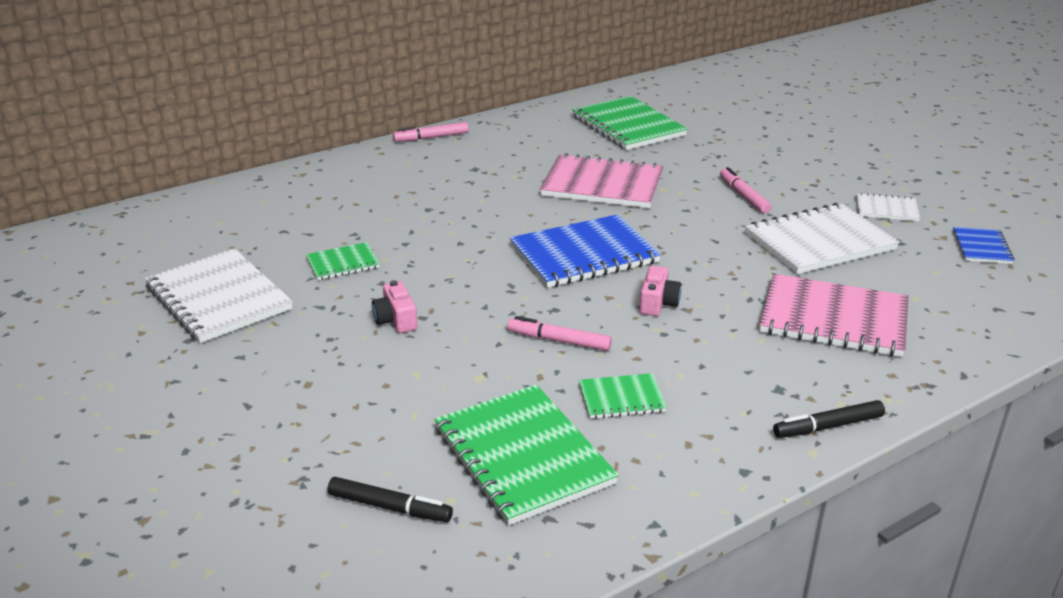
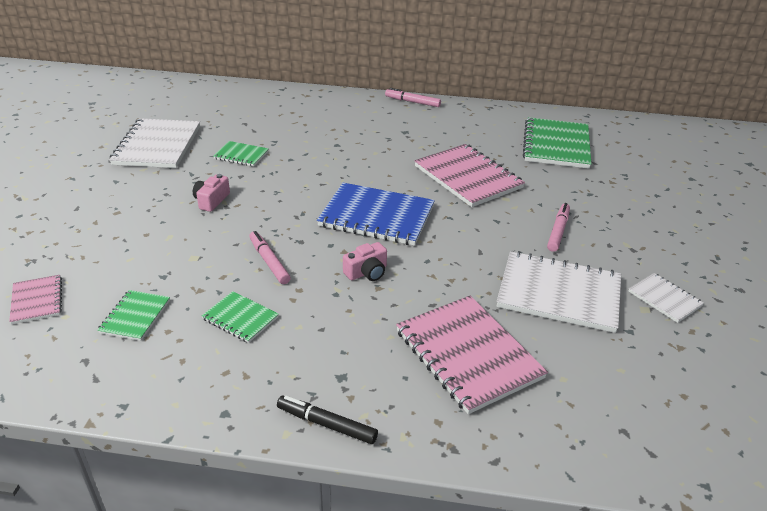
camera: 40 degrees right, 5 degrees up
black marker [327,477,453,522] -> pink notebook [9,275,62,324]
green notebook [434,385,619,525] -> green notebook [97,290,170,341], size x0.51
blue notebook [953,227,1014,264] -> none

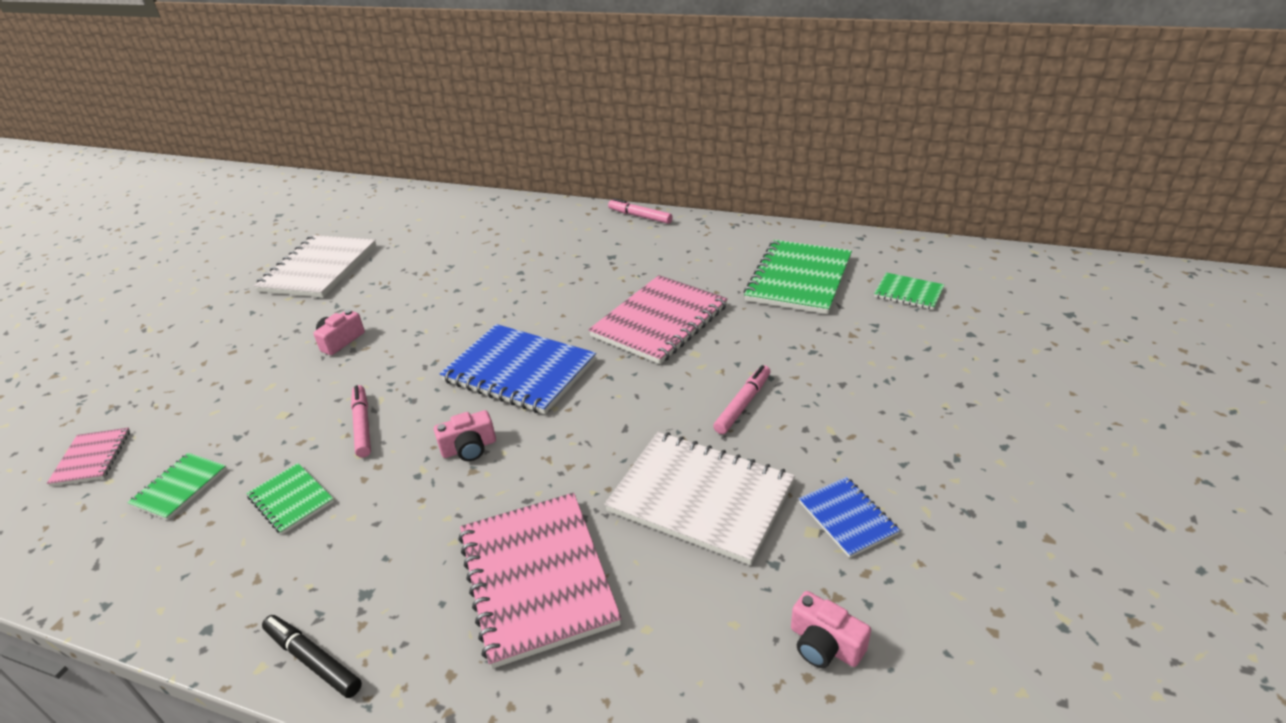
camera: 15 degrees right, 0 degrees up
green notebook [213,141,269,166] -> green notebook moved to [874,272,945,310]
pink notebook [414,144,525,207] -> pink notebook turned 60 degrees clockwise [588,275,728,364]
white notebook [628,273,704,323] -> blue notebook [799,477,900,558]
none -> pink camera [791,591,871,668]

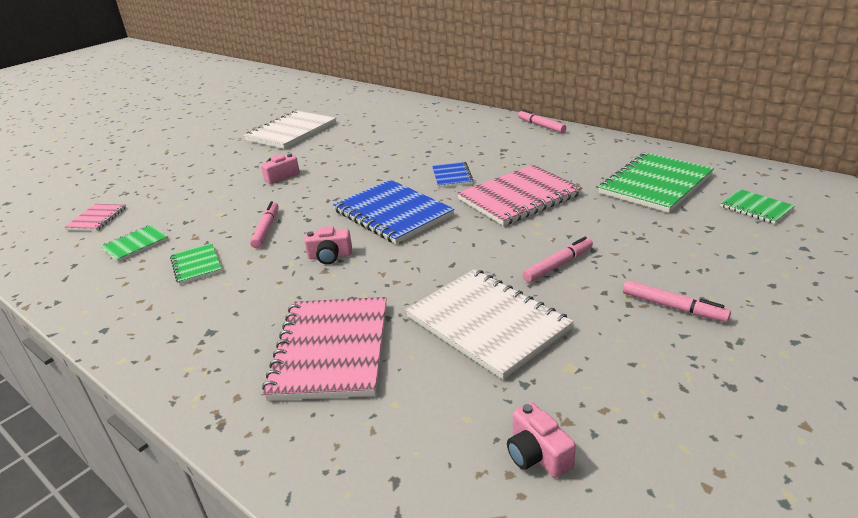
camera: 20 degrees right, 5 degrees down
black marker [262,615,362,698] -> none
blue notebook [799,477,900,558] -> blue notebook moved to [432,162,474,188]
none -> pink marker [623,280,731,322]

